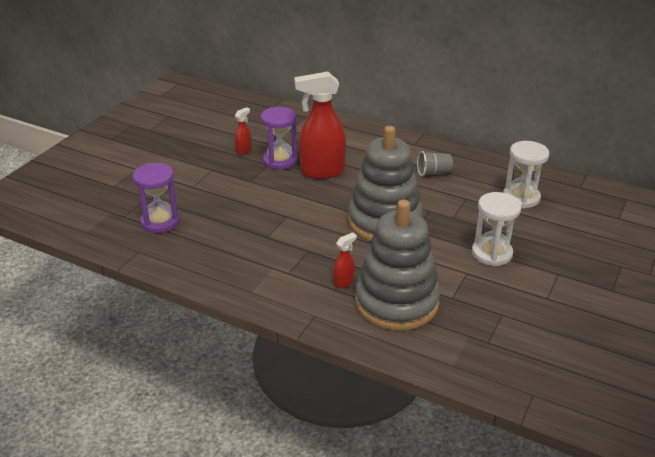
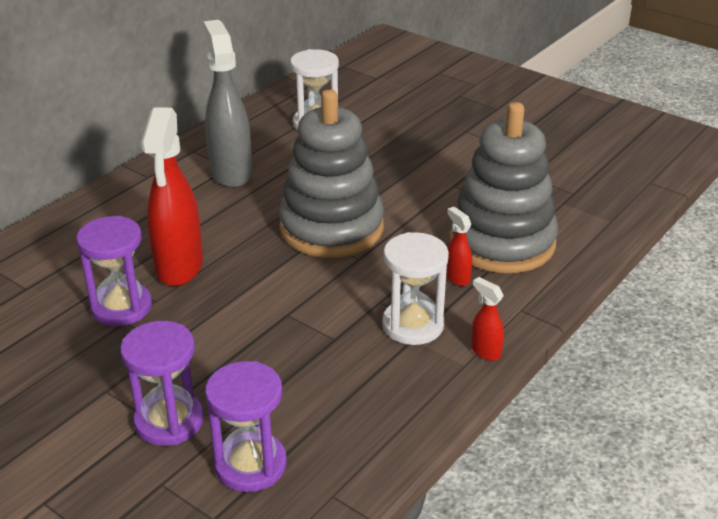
camera: 80 degrees left, 0 degrees up
red spray bottle [235,107,251,155] -> red spray bottle moved to [471,277,504,361]
grey cup [417,151,453,176] -> grey spray bottle [203,20,252,188]
white hourglass [472,192,521,266] -> white hourglass moved to [382,232,449,345]
none -> purple hourglass [120,321,204,446]

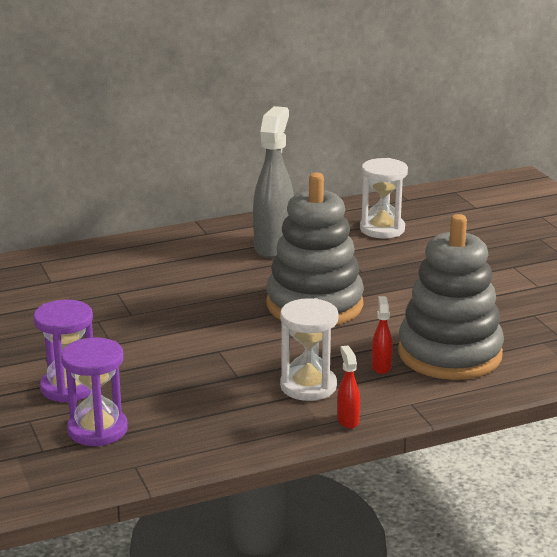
camera: 30 degrees right, 10 degrees down
purple hourglass [76,216,152,326] -> none
red spray bottle [141,107,203,286] -> none

